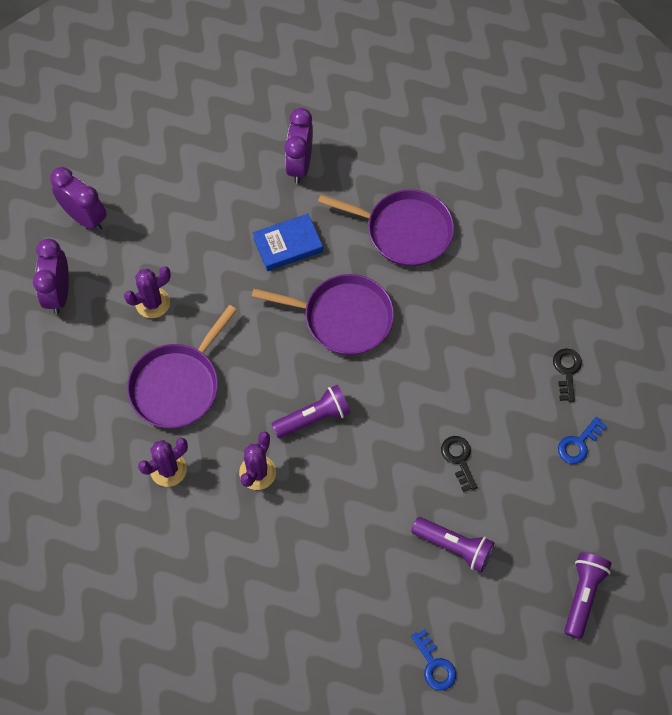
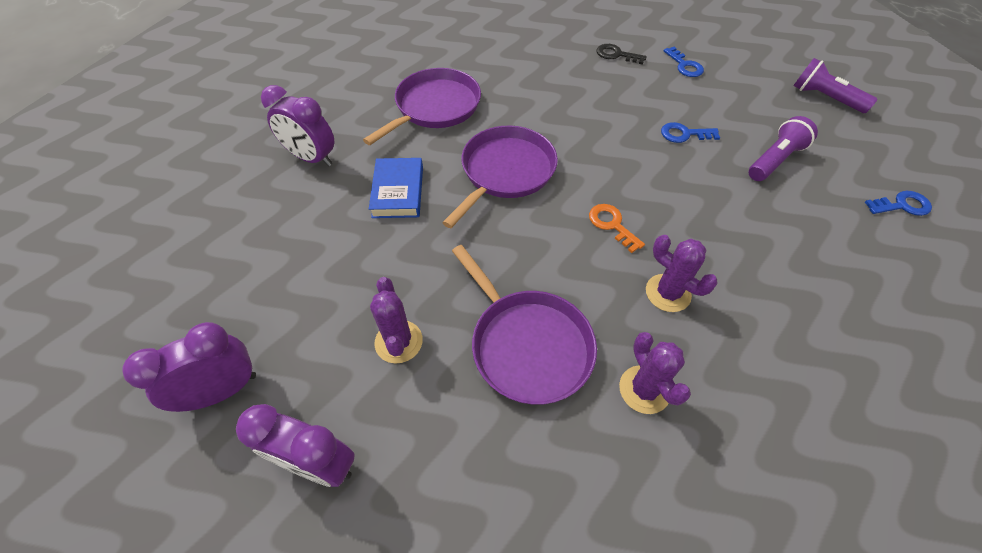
camera: 70 degrees left, 10 degrees down
purple flashlight [271,385,351,438] -> orange key [589,204,645,253]
black key [441,436,477,492] -> blue key [661,122,720,143]

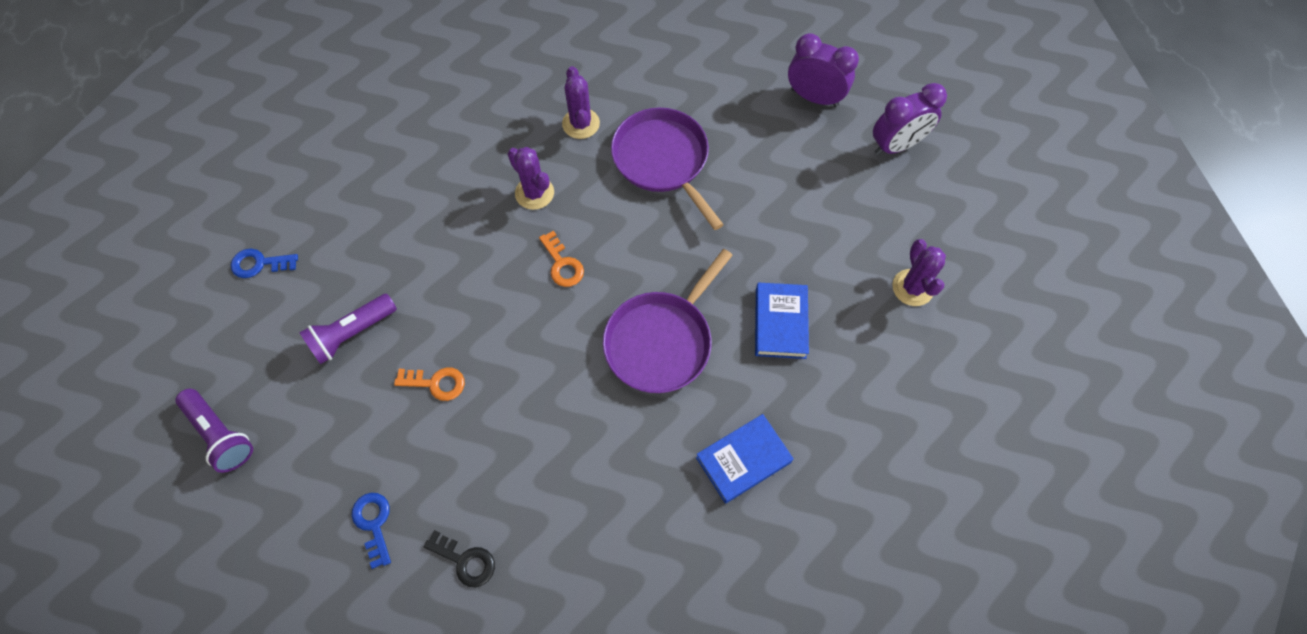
camera: 175 degrees left, 10 degrees up
purple clock [261,85,334,166] -> none
purple pan [363,68,481,145] -> blue book [696,414,794,504]
purple cactus [370,277,423,364] -> purple cactus moved to [892,239,946,306]
blue key [661,122,720,143] -> orange key [394,367,465,401]

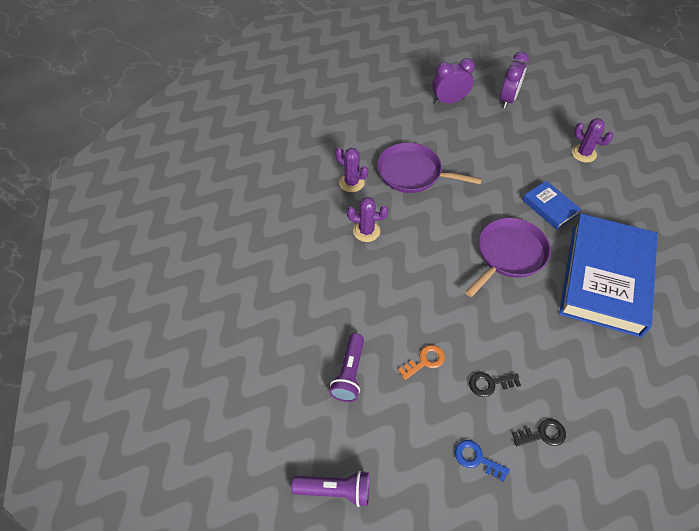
camera: 40 degrees left, 10 degrees down
blue key [231,249,298,278] -> none
orange key [539,230,584,287] -> none
purple pan [603,249,733,393] -> purple pan turned 135 degrees counterclockwise [465,218,551,297]
blue book [696,414,794,504] -> blue book [559,214,658,337], size x2.25
none -> black key [469,372,521,397]

